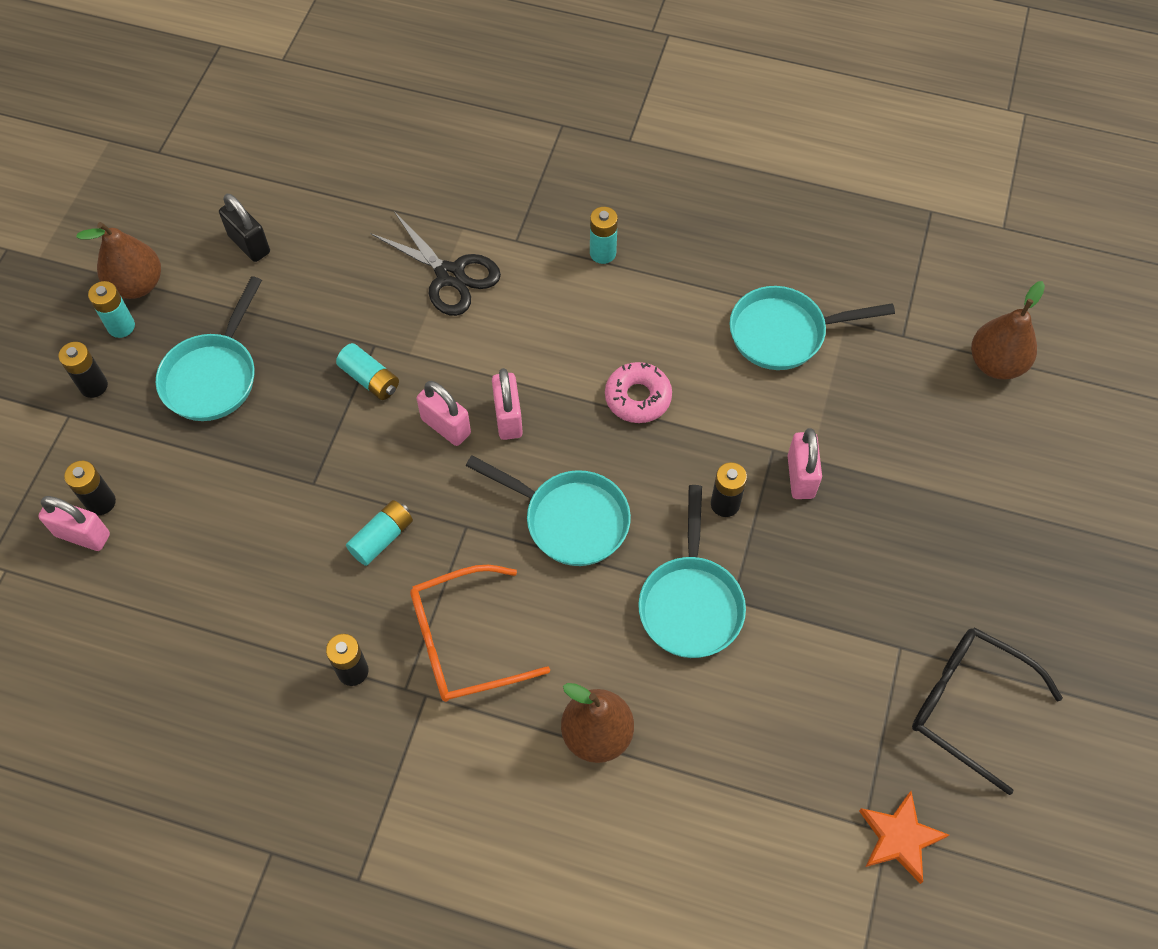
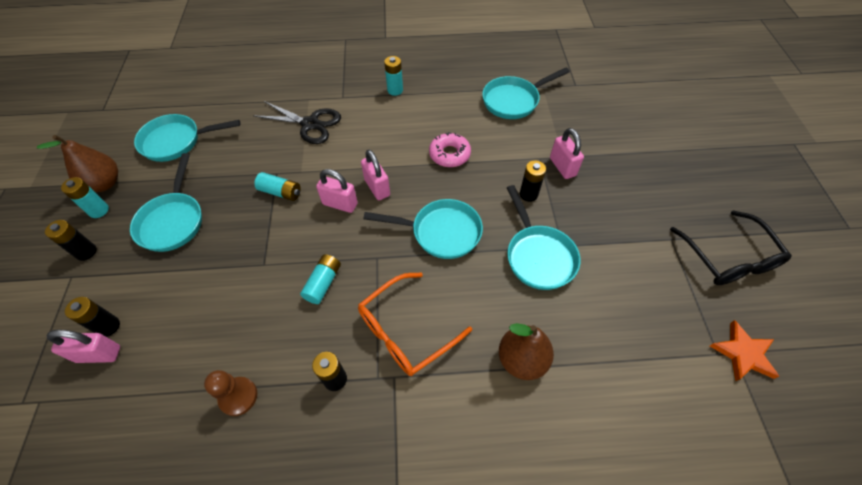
camera: 20 degrees left, 5 degrees down
black padlock [219,194,270,262] -> turquoise pan [134,114,240,162]
black glasses [912,627,1063,795] -> black glasses turned 120 degrees counterclockwise [670,210,792,285]
brown pear [971,281,1045,379] -> none
none -> brown pawn [204,370,257,416]

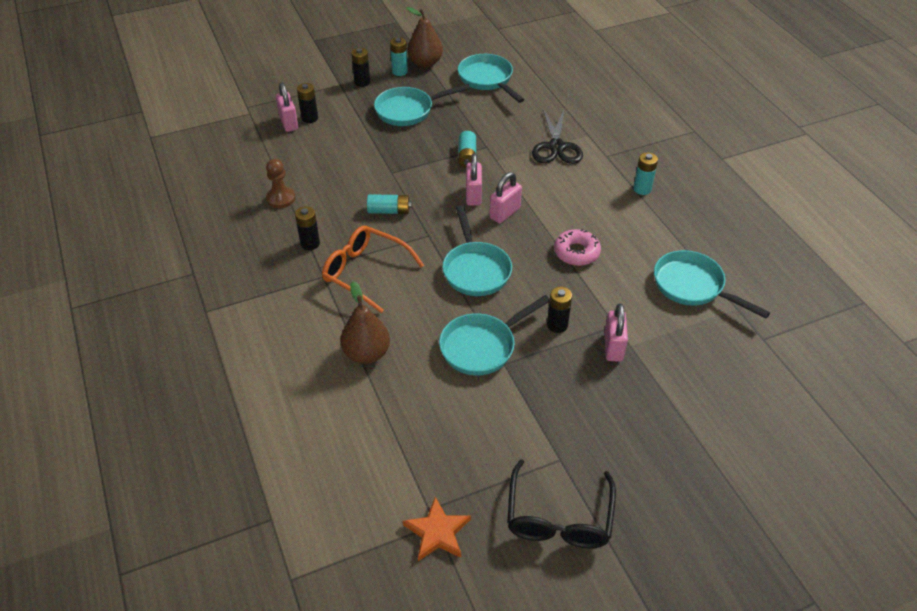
camera: 70 degrees right, 10 degrees down
pink padlock [550,128,584,179] -> pink padlock turned 45 degrees counterclockwise [604,303,628,362]
black glasses [670,210,792,285] -> black glasses turned 45 degrees counterclockwise [507,459,616,549]

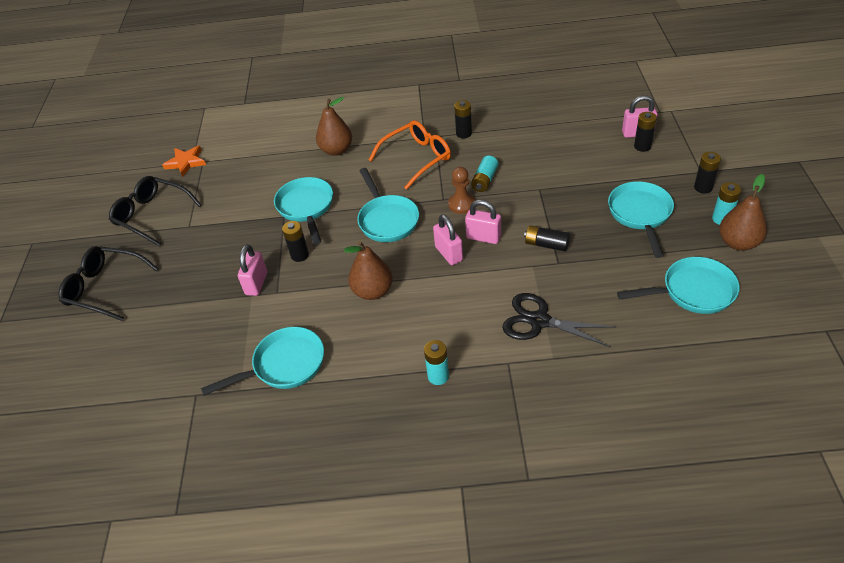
camera: 115 degrees right, 0 degrees up
brown pawn [266,159,295,208] -> brown pawn moved to [448,167,475,214]
turquoise pan [442,205,512,296] -> turquoise pan turned 120 degrees counterclockwise [357,168,419,242]
turquoise battery [458,131,476,168] -> black battery [524,225,570,251]
pink donut [554,229,601,266] -> brown pear [344,241,393,300]
pink padlock [604,303,628,362] -> pink padlock turned 75 degrees clockwise [238,244,267,296]
none -> black glasses [58,246,159,321]

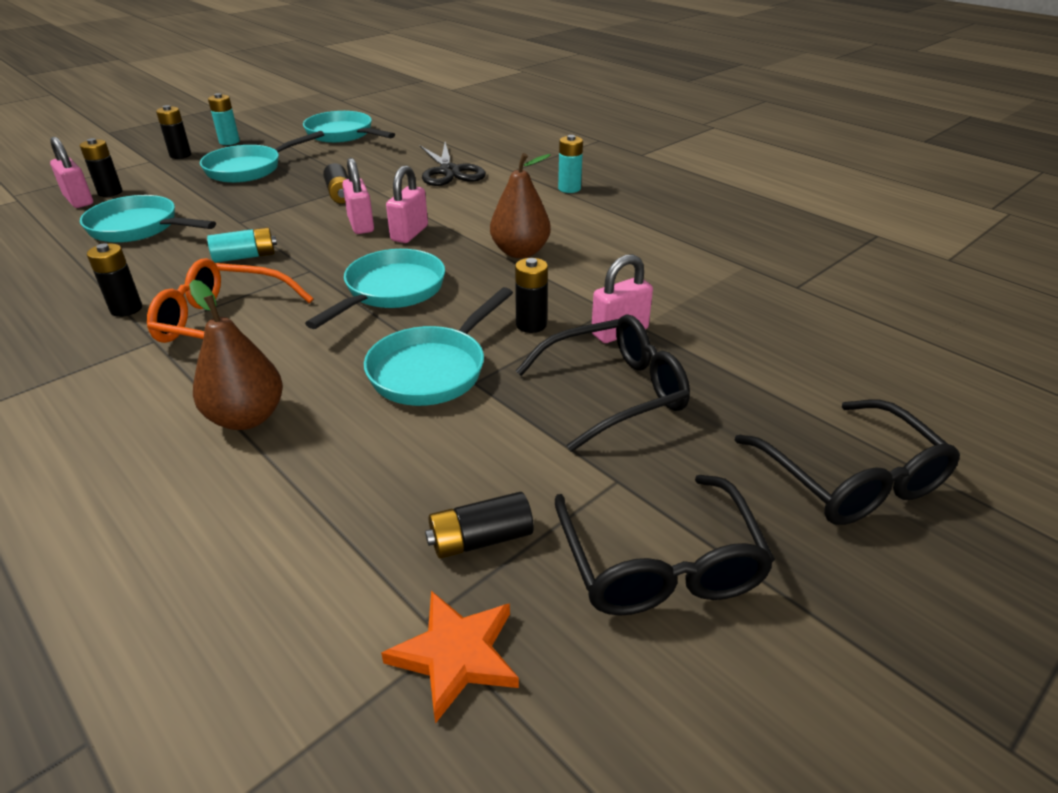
camera: 135 degrees left, 10 degrees down
turquoise pan [201,327,324,396] -> turquoise pan moved to [80,195,216,243]
brown pawn [448,167,475,214] -> none
brown pear [719,174,767,251] -> none
none -> black battery [425,492,534,558]
none -> black glasses [516,314,690,452]

